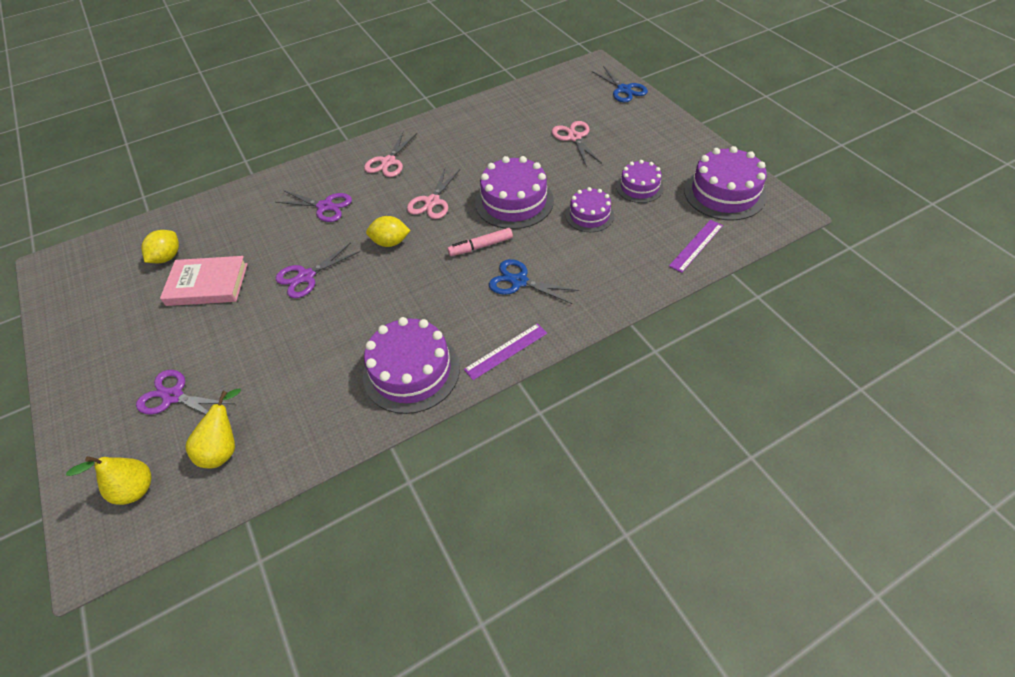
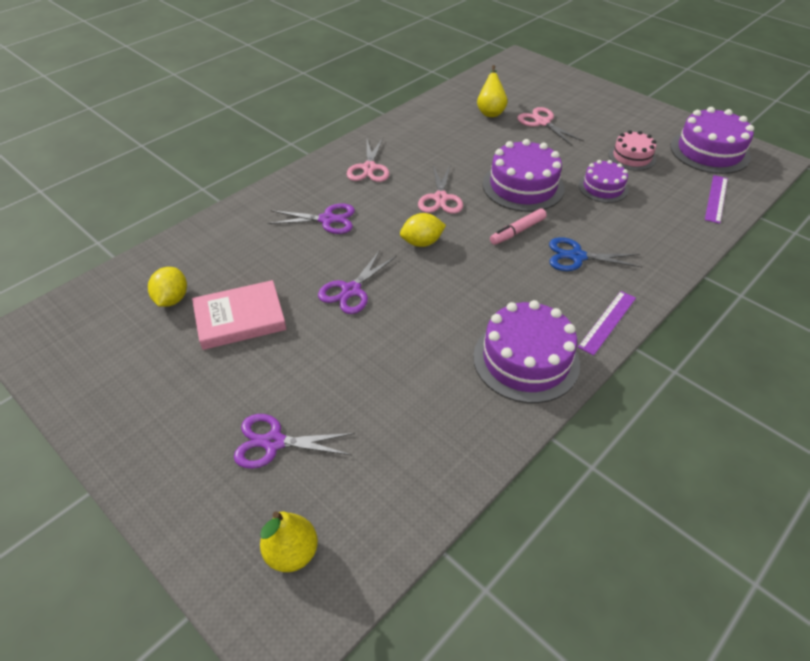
camera: 20 degrees left, 5 degrees down
yellow pear [185,389,241,468] -> yellow pear moved to [477,65,507,117]
blue scissors [591,66,648,102] -> none
purple cake [616,160,664,203] -> pink cake [609,130,656,171]

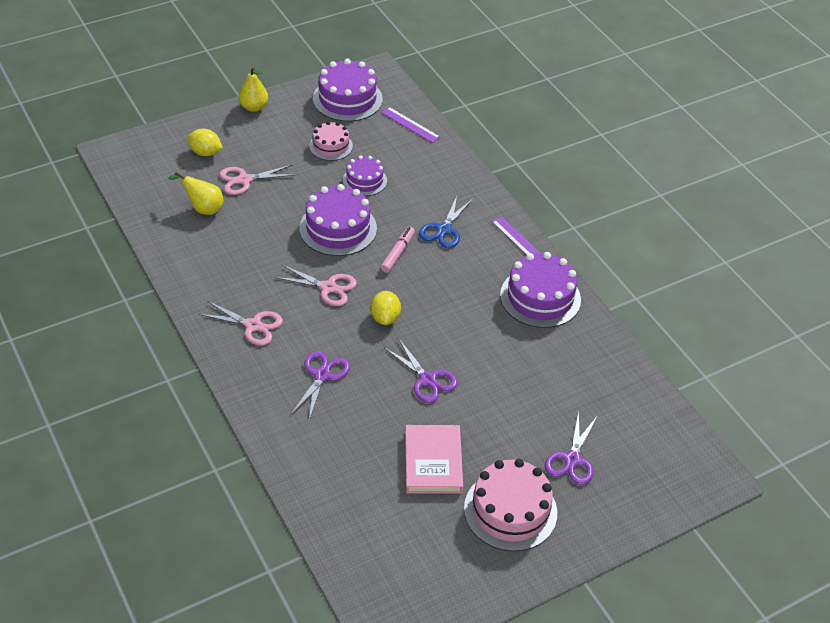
camera: 75 degrees left, 0 degrees up
yellow lemon [148,267,187,307] -> yellow lemon moved to [187,129,223,156]
yellow pear [260,511,318,572] -> yellow pear moved to [239,67,268,112]
pink marker [490,208,547,245] -> pink marker turned 135 degrees counterclockwise [381,227,415,273]
none -> pink cake [464,459,557,552]

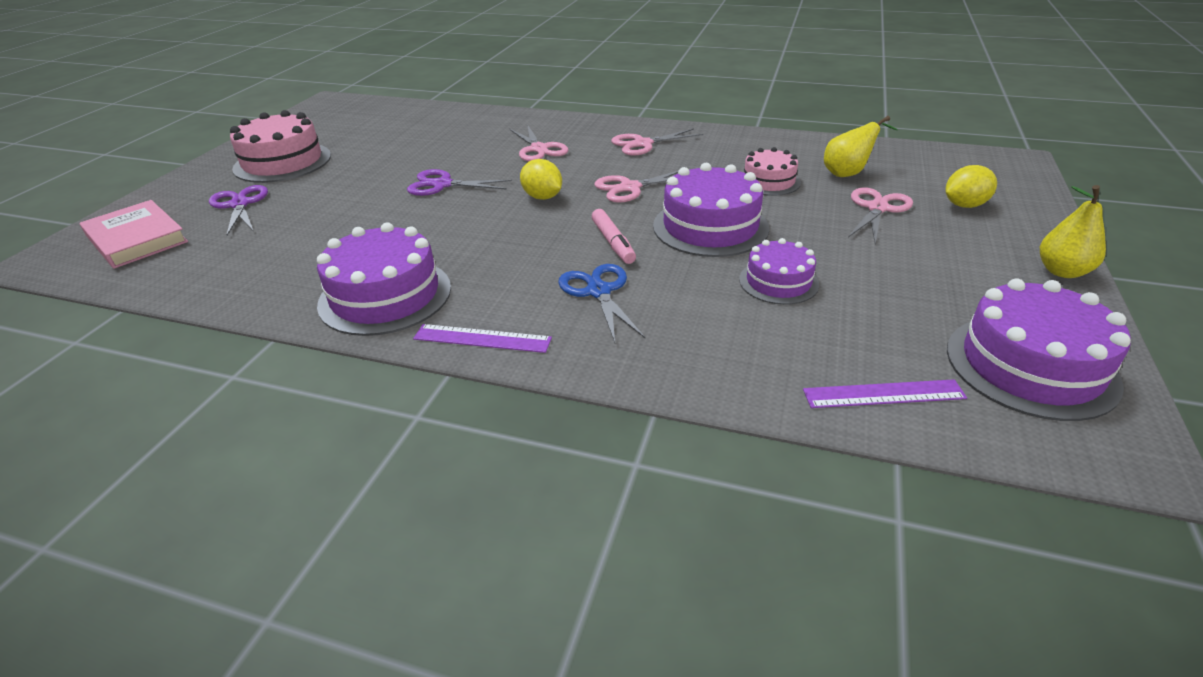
camera: 140 degrees right, 10 degrees down
purple scissors [291,351,350,420] -> pink scissors [509,124,569,161]
pink cake [309,121,353,161] -> pink cake moved to [743,147,801,196]
pink book [405,425,463,494] -> pink book moved to [80,200,188,269]

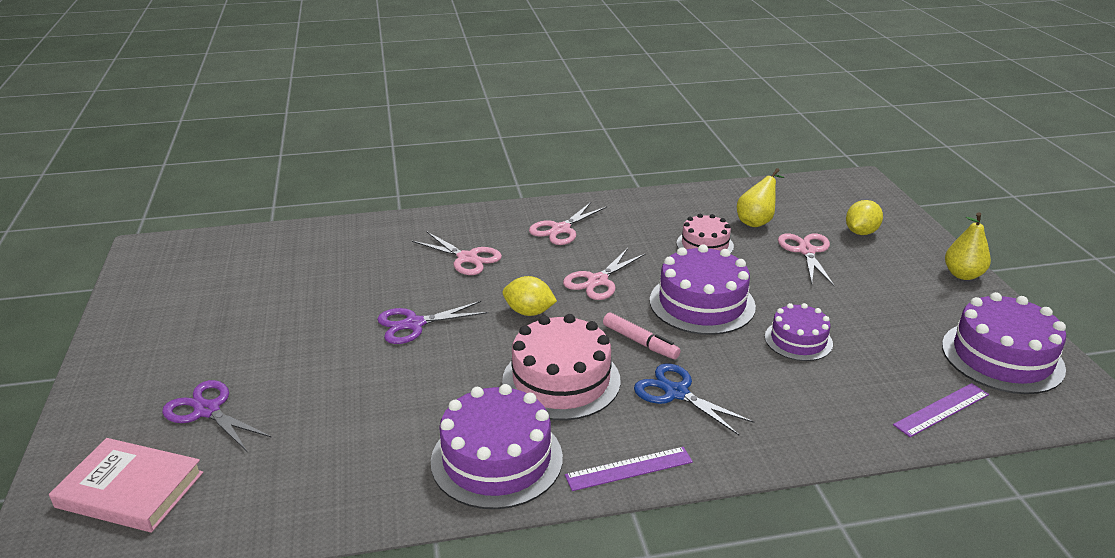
camera: 30 degrees left, 5 degrees down
pink cake [230,110,331,183] -> pink cake moved to [502,314,621,420]

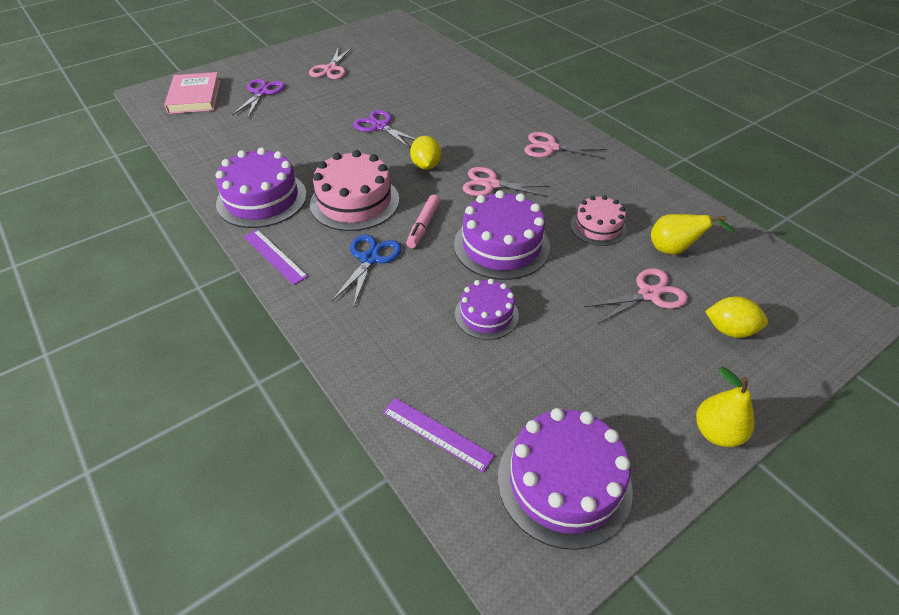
camera: 65 degrees right, 15 degrees up
pink scissors [412,231,502,275] -> pink scissors moved to [309,47,352,79]

